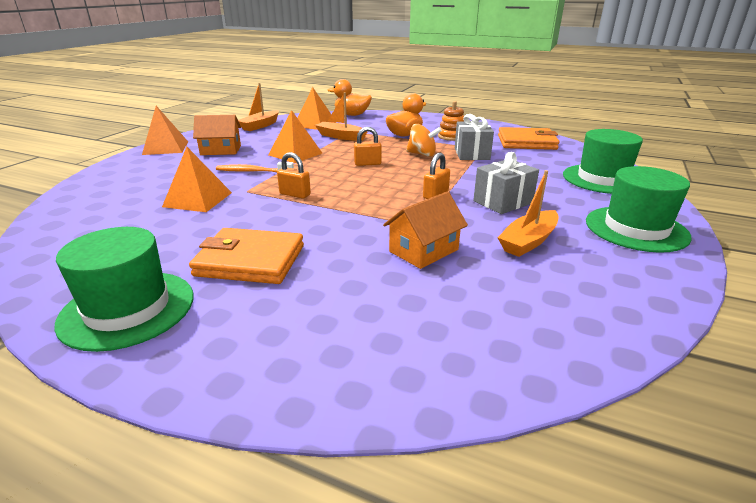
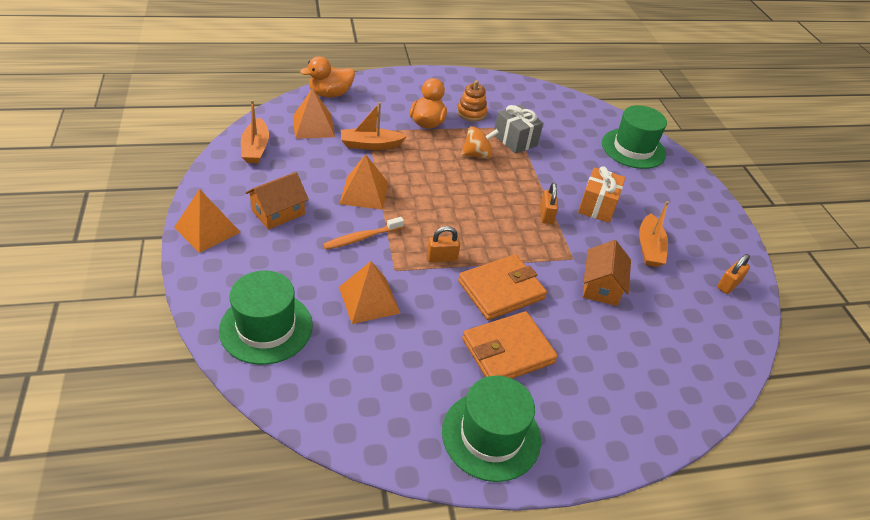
camera: 40 degrees left, 15 degrees up
orange padlock [354,127,382,166] -> orange padlock moved to [717,254,750,294]
grey gift [473,152,539,214] -> orange gift [578,166,625,223]
orange wallet [498,127,560,150] -> orange wallet moved to [458,254,547,320]
green hat [586,166,691,253] -> green hat moved to [219,270,313,365]

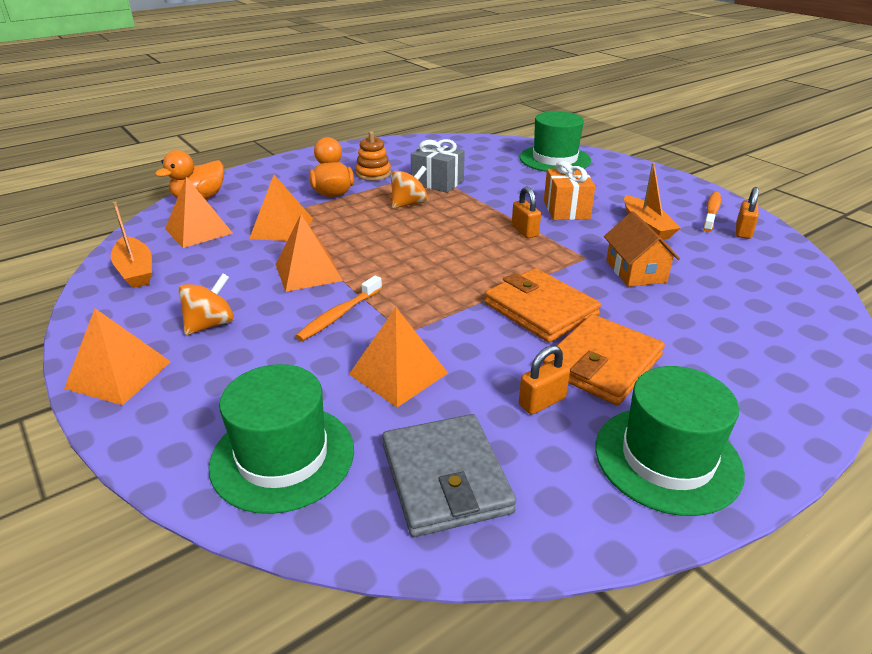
camera: 20 degrees left, 10 degrees down
orange house [245,172,309,230] -> orange spinning top [178,273,234,335]
orange boat [341,102,407,150] -> orange pyramid [249,175,313,241]
orange padlock [427,226,460,262] -> orange padlock moved to [519,345,570,415]
orange wallet [458,254,547,320] -> orange wallet turned 75 degrees counterclockwise [485,268,601,342]
none -> grey wallet [382,414,516,537]
none -> orange toothbrush [703,192,721,232]

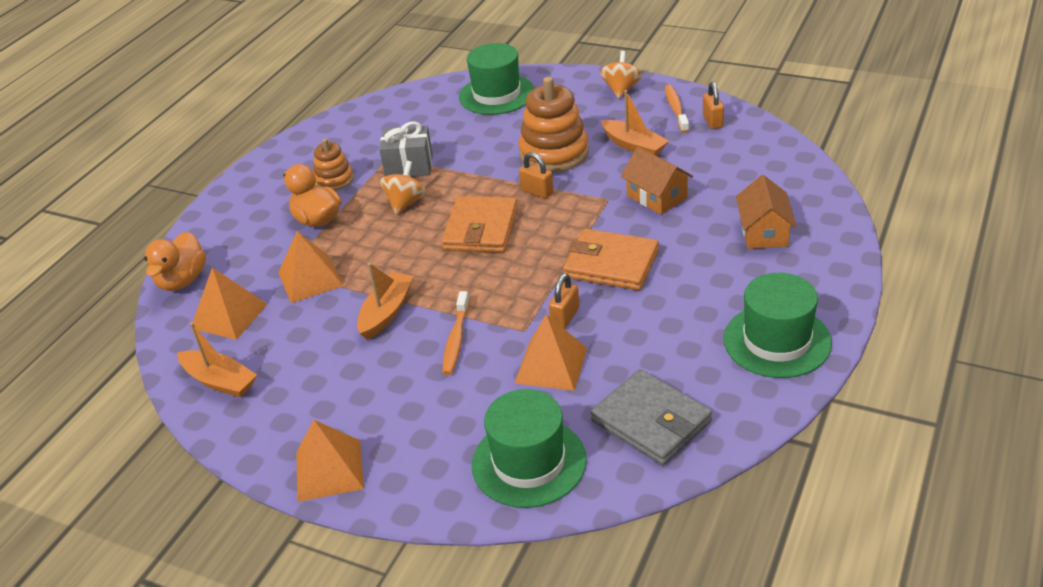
camera: 25 degrees left, 5 degrees up
orange spinning top [178,273,234,335] -> orange spinning top moved to [600,51,642,98]
orange pyramid [275,214,343,292] -> orange boat [357,263,414,340]
orange padlock [519,345,570,415] -> orange padlock moved to [549,273,579,329]
orange wallet [543,314,665,405] -> orange wallet moved to [441,196,518,253]
orange gift [544,161,595,220] -> orange stacking toy [518,77,589,172]
none -> orange house [736,175,797,249]

